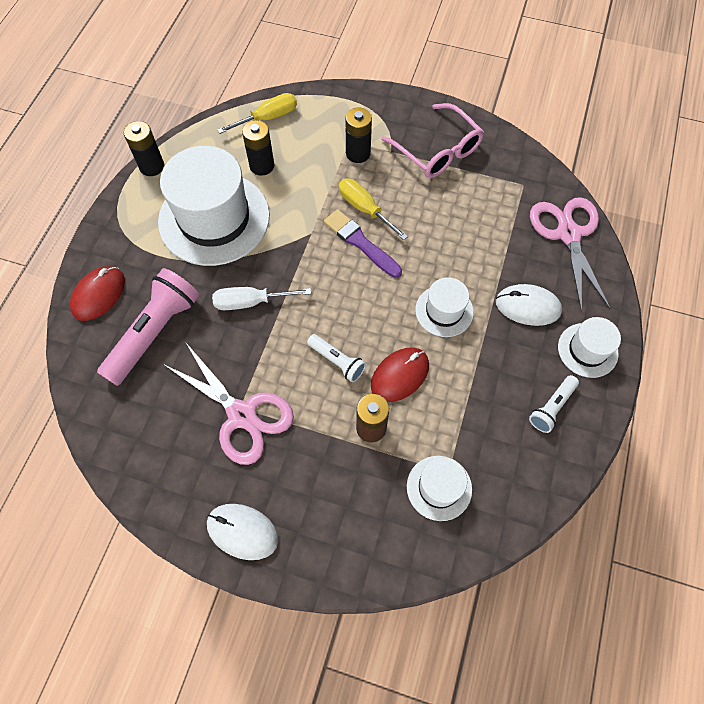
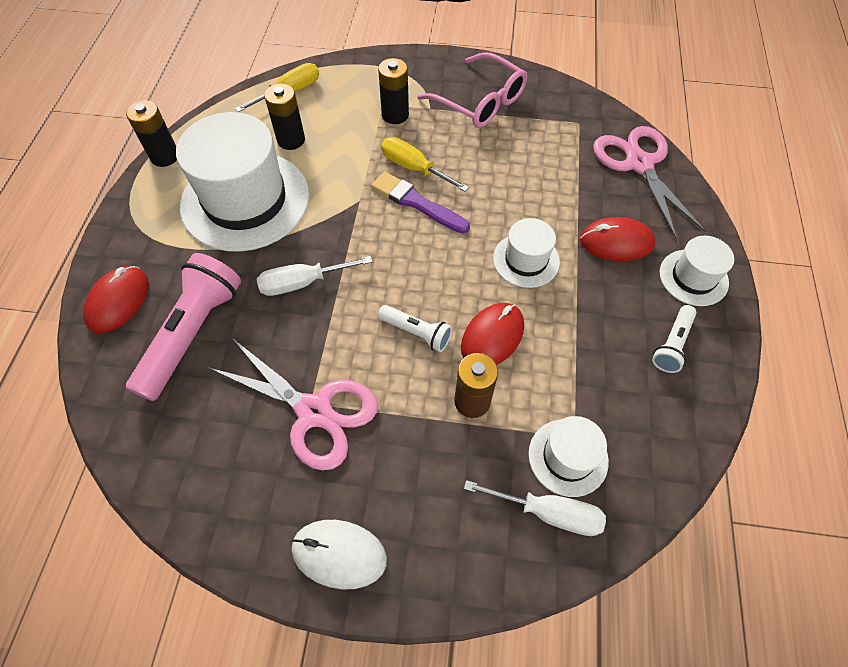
camera: 10 degrees left, 5 degrees down
white mouse [496,284,562,326] -> red mouse [580,217,656,261]
none -> white screwdriver [464,480,606,536]

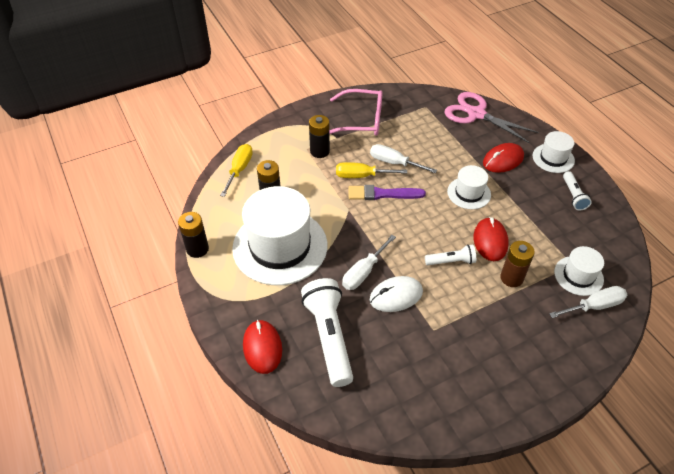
camera: 35 degrees left, 10 degrees down
pink flashlight [126,253,241,401] -> white flashlight [301,278,353,387]
pink scissors [207,338,378,471] -> none
white mouse [291,520,387,589] -> white mouse moved to [370,276,423,312]
none -> white screwdriver [370,144,437,173]

